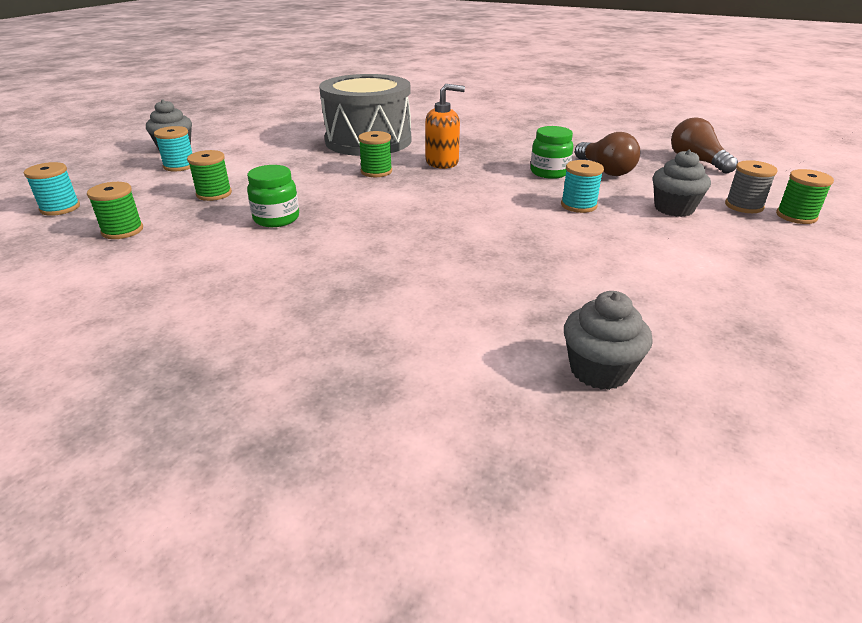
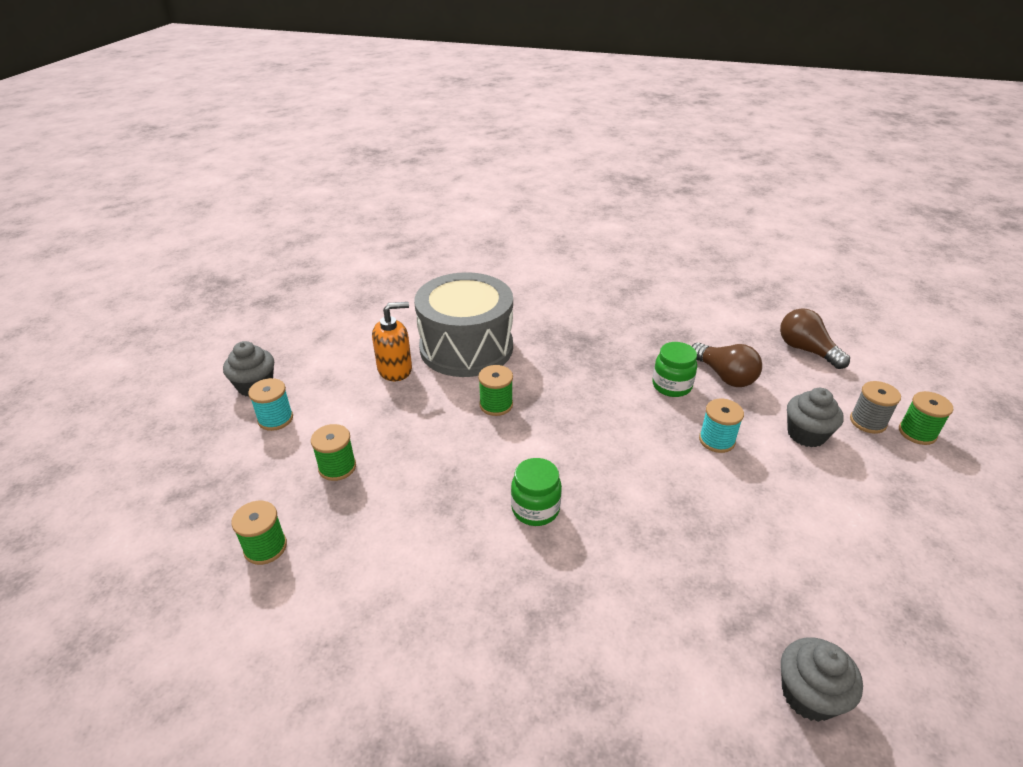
camera: 10 degrees left, 5 degrees up
turquoise spool [24,162,80,216] -> none
green jar [247,165,299,227] -> green jar moved to [511,458,562,526]
orange soap dispenser [425,84,465,169] -> orange soap dispenser moved to [372,302,412,381]

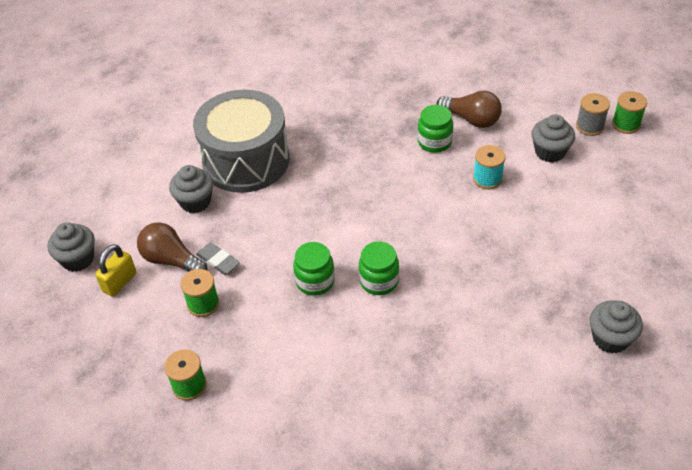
camera: 20 degrees left, 10 degrees up
turquoise spool [248,378,293,431] -> yellow padlock [95,244,136,297]
orange soap dispenser [372,302,412,381] -> grey cupcake [169,165,214,213]
green spool [478,365,513,416] -> none
brown light bulb [780,308,850,369] -> brown light bulb moved to [137,222,207,272]
none -> grey eraser [196,243,240,275]
none -> green jar [293,242,335,295]

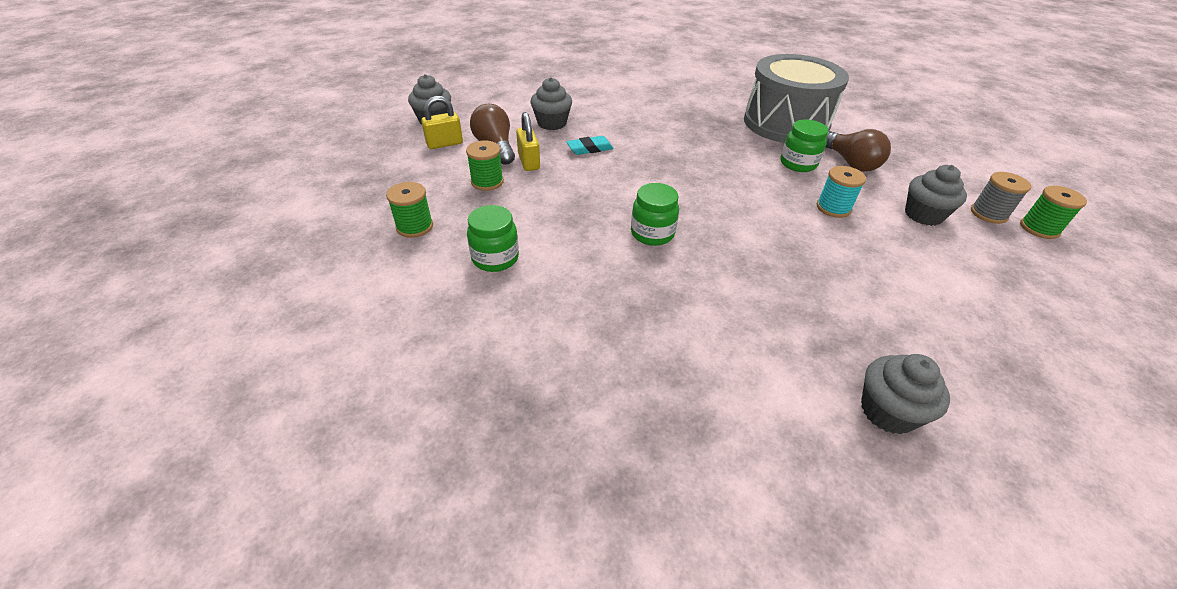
camera: 30 degrees right, 5 degrees down
grey drum [193,90,289,193] -> grey drum moved to [744,54,849,143]
grey eraser [196,243,240,275] -> yellow padlock [516,112,540,171]
green jar [293,242,335,295] -> green jar moved to [467,205,519,272]
none -> turquoise eraser [566,136,614,155]

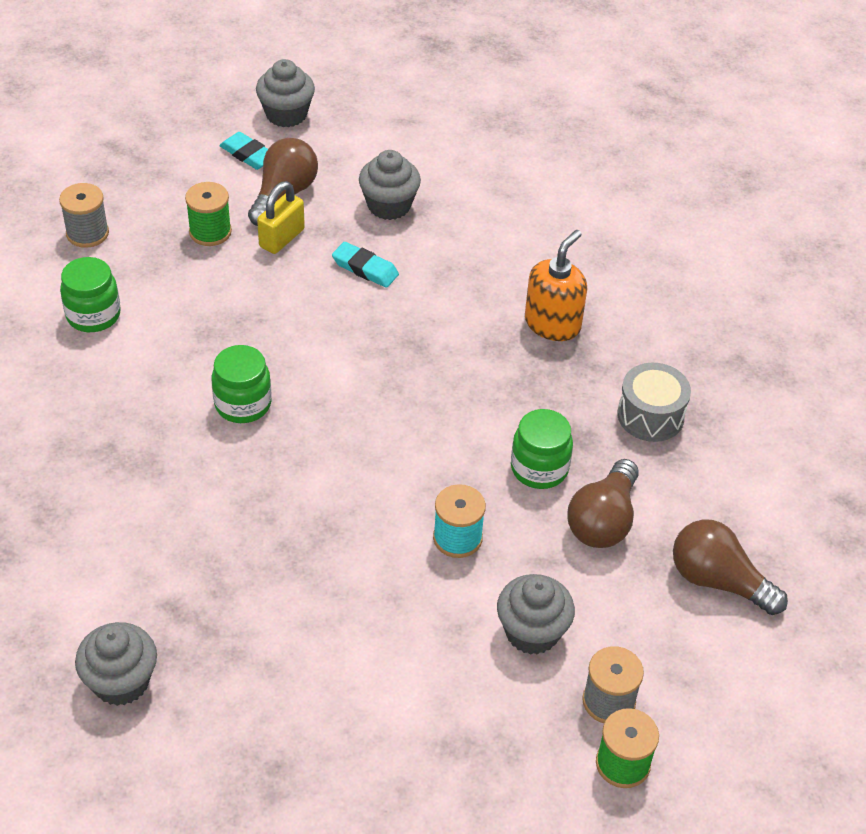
camera: 50 degrees right, 5 degrees up
green spool [386,182,433,238] -> grey spool [59,183,109,248]
yellow padlock [421,96,463,149] -> turquoise eraser [219,132,268,170]
grey drum [744,54,849,143] -> grey drum [617,363,691,442], size x0.47
none -> orange soap dispenser [525,230,587,341]
none -> brown light bulb [673,520,788,615]

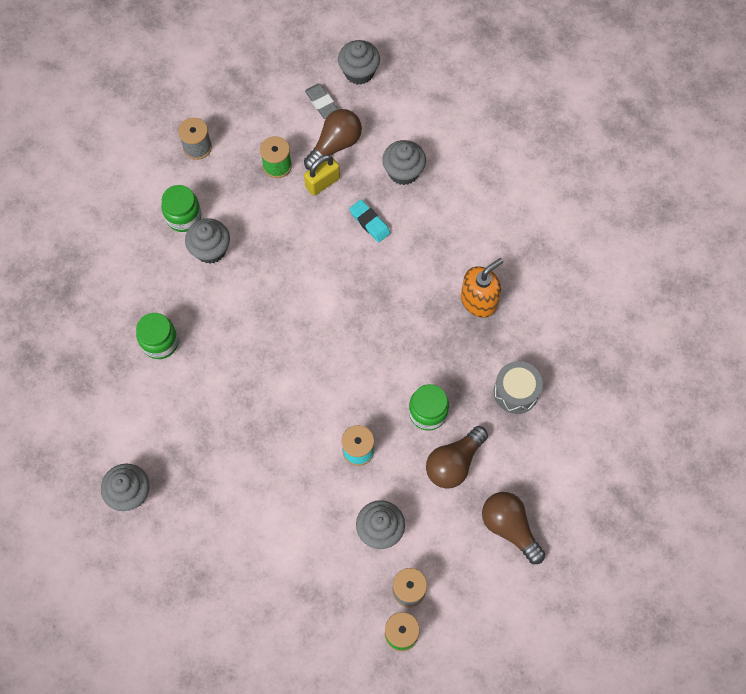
camera: 20 degrees right, 20 degrees up
green jar [211,345,272,423] -> green jar moved to [136,313,179,359]
turquoise eraser [219,132,268,170] -> grey eraser [305,84,338,119]
none -> grey cupcake [185,218,230,264]

